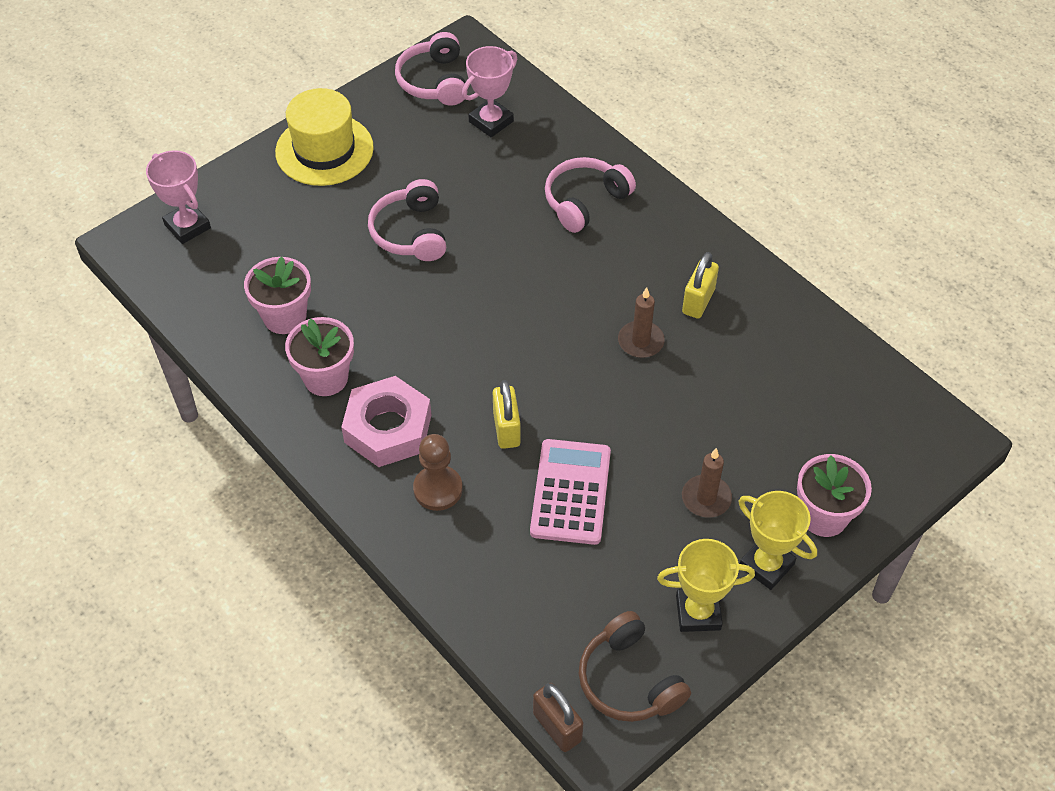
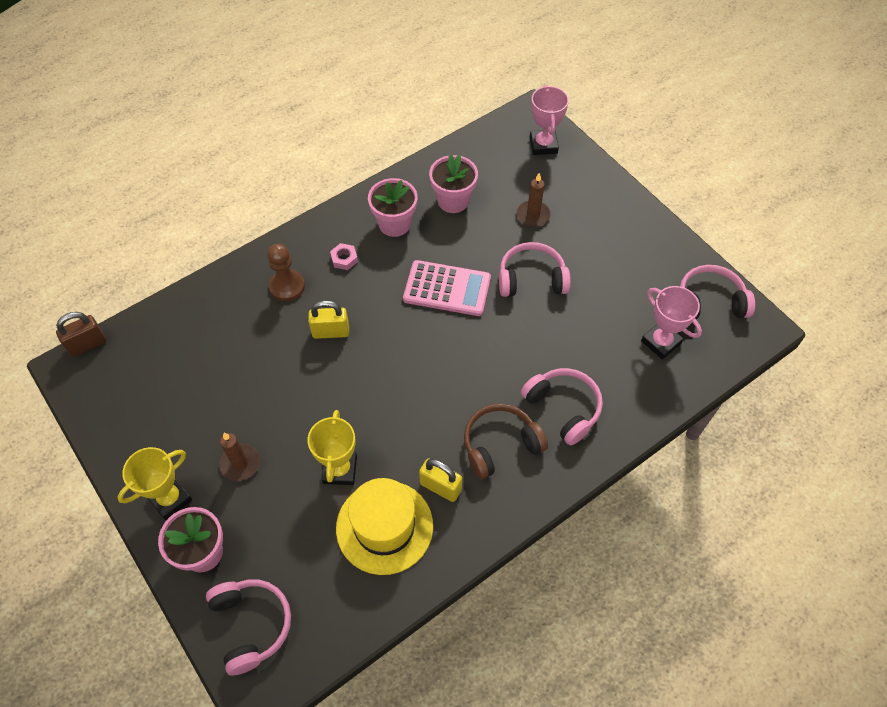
camera: 95 degrees right, 5 degrees up
pink trophy [146,150,211,244] -> pink trophy turned 60 degrees counterclockwise [530,85,569,155]
yellow hat [275,88,374,186] -> yellow hat moved to [336,478,433,575]
pink nut [341,376,431,467] -> pink nut [330,243,358,270], size x0.43
pink calculator [530,439,611,545] -> pink calculator moved to [403,260,491,316]
brown headphones [579,611,691,722] -> brown headphones moved to [464,404,548,479]
brown candle [618,287,665,358] -> brown candle moved to [516,173,550,227]
yellow trophy [657,539,755,632] -> yellow trophy moved to [308,410,357,485]
none -> pink headphones [206,579,291,675]

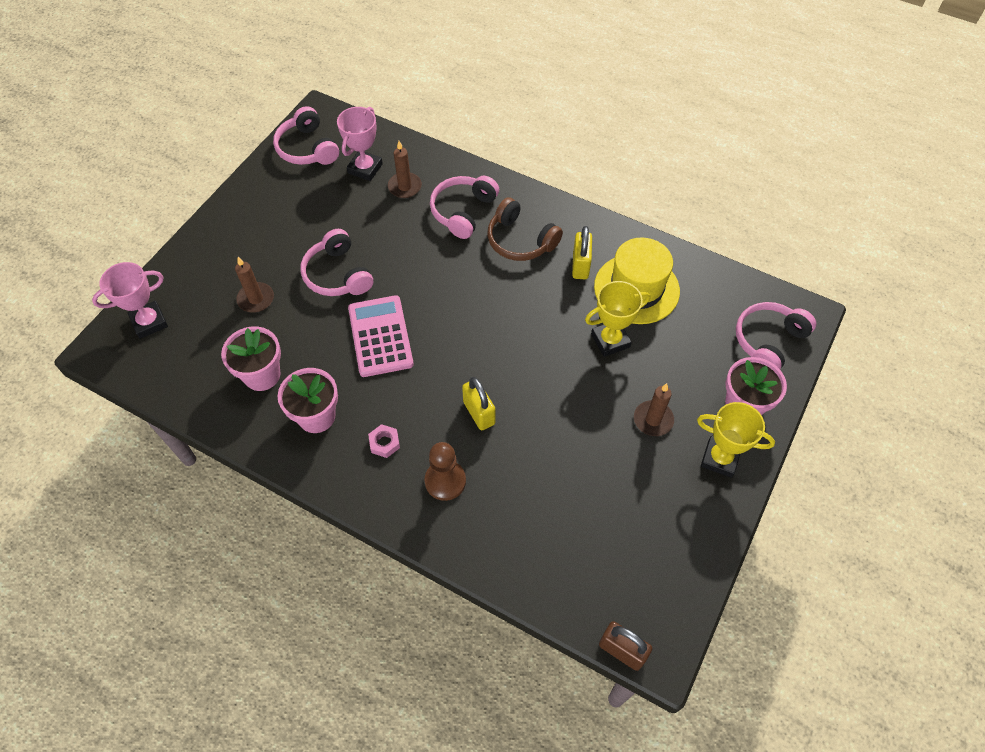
camera: 115 degrees left, 0 degrees up
none -> brown candle [388,141,422,198]

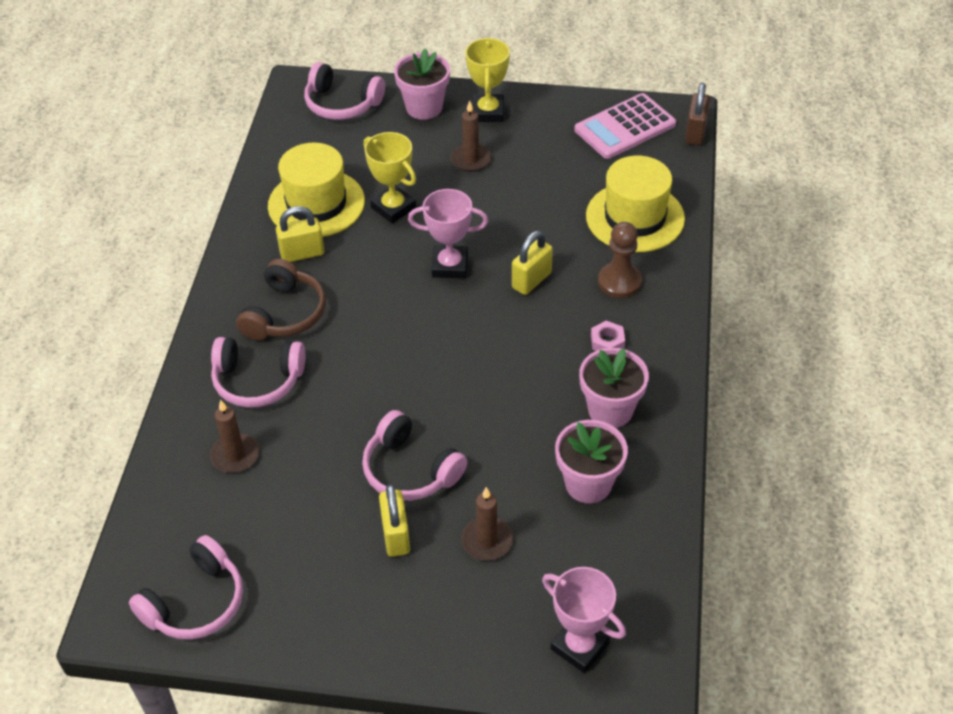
camera: 110 degrees left, 10 degrees down
pink headphones [301,229,373,296] -> pink headphones turned 90 degrees clockwise [362,410,467,501]
pink trophy [337,107,383,181] -> pink trophy moved to [408,189,488,278]
pink calculator [348,295,414,377] -> pink calculator moved to [575,93,676,159]
none -> yellow padlock [379,484,410,557]
none -> yellow hat [586,156,685,252]

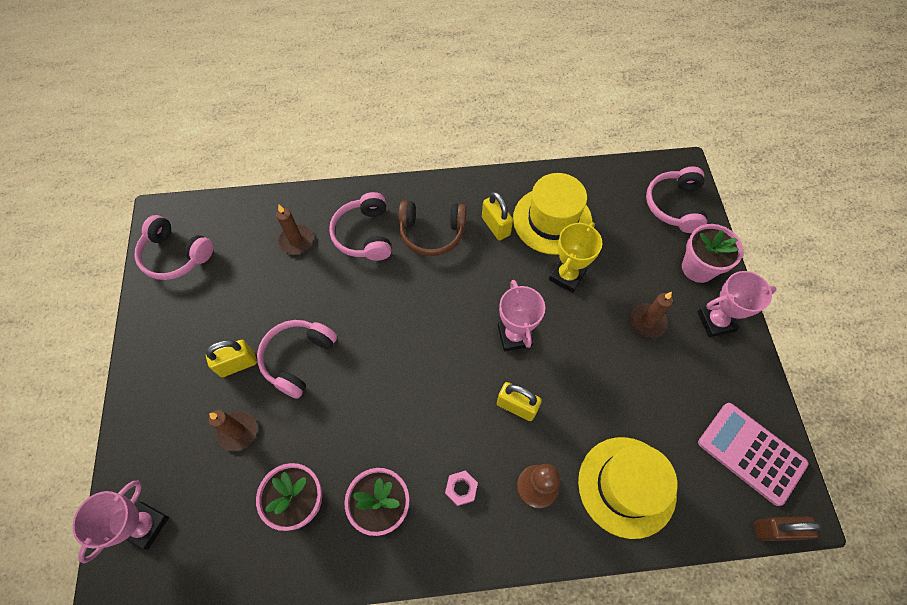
camera: 75 degrees right, 15 degrees up
yellow trophy [465,38,510,122] -> pink trophy [698,271,777,337]

